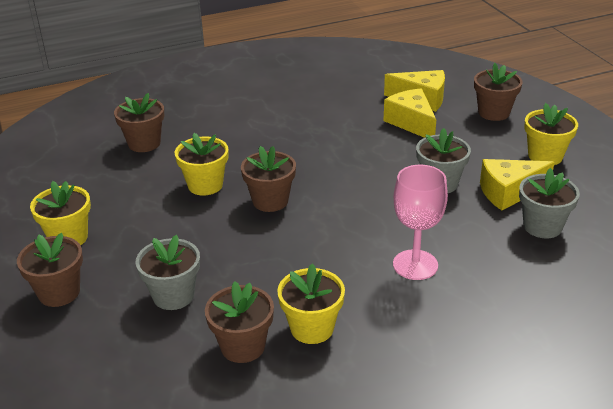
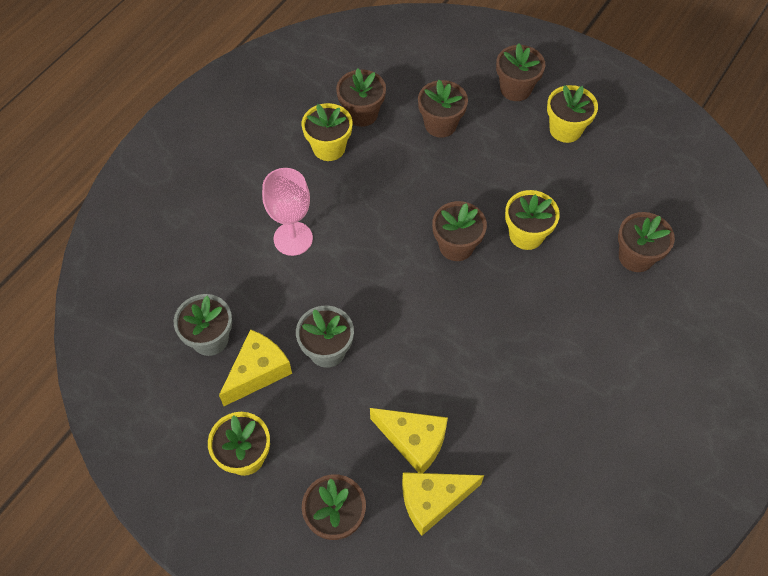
camera: 145 degrees right, 25 degrees up
grey flower pot [135,235,200,310] -> brown flower pot [418,80,468,138]

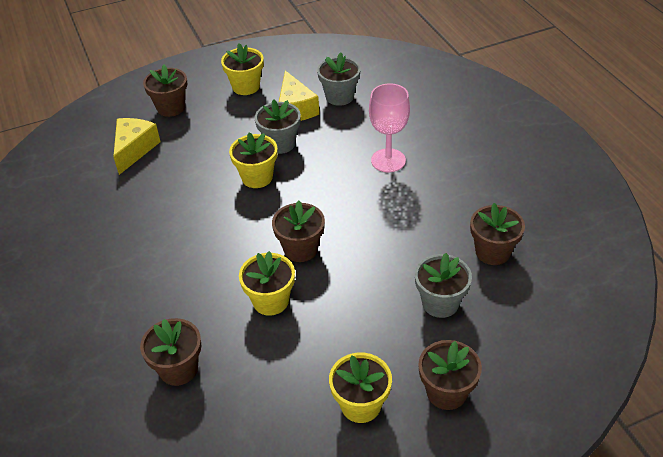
camera: 125 degrees right, 15 degrees down
yellow flower pot [302,103,352,161] -> yellow flower pot moved to [229,132,278,188]
yellow cheese [370,408,448,473] -> none
brown flower pot [418,80,468,138] -> grey flower pot [415,253,472,318]

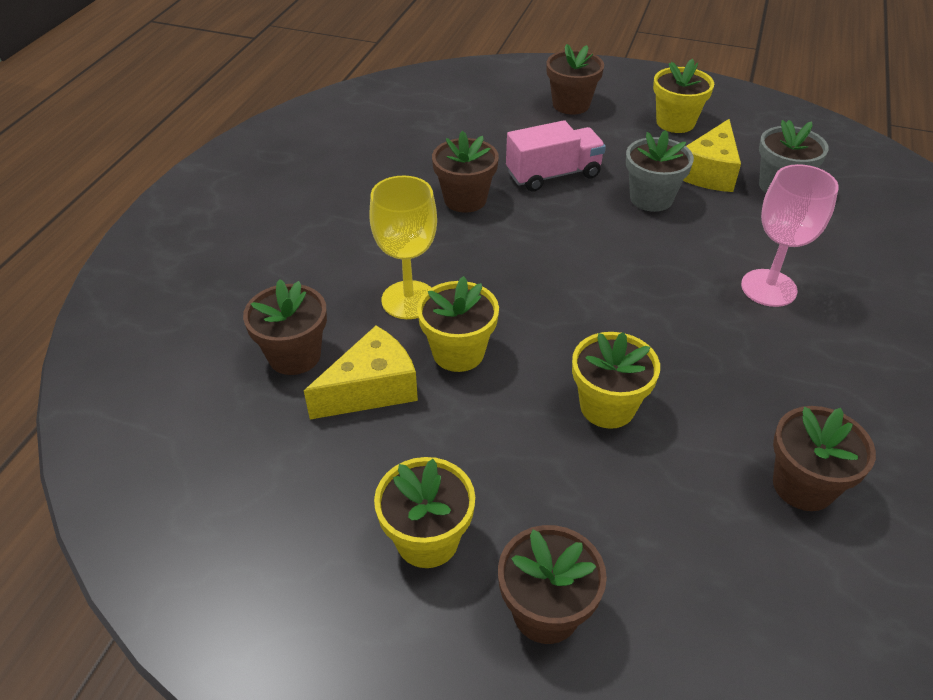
camera: 40 degrees right, 0 degrees up
yellow cheese [113,118,161,175] -> yellow cheese moved to [304,326,418,419]
yellow flower pot [229,132,278,188] -> yellow flower pot moved to [572,332,660,429]
brown flower pot [272,201,325,262] -> brown flower pot moved to [432,131,499,213]
grey flower pot [415,253,472,318] -> none
none -> yellow goblet [370,176,437,319]
none -> pink truck [506,120,606,192]

